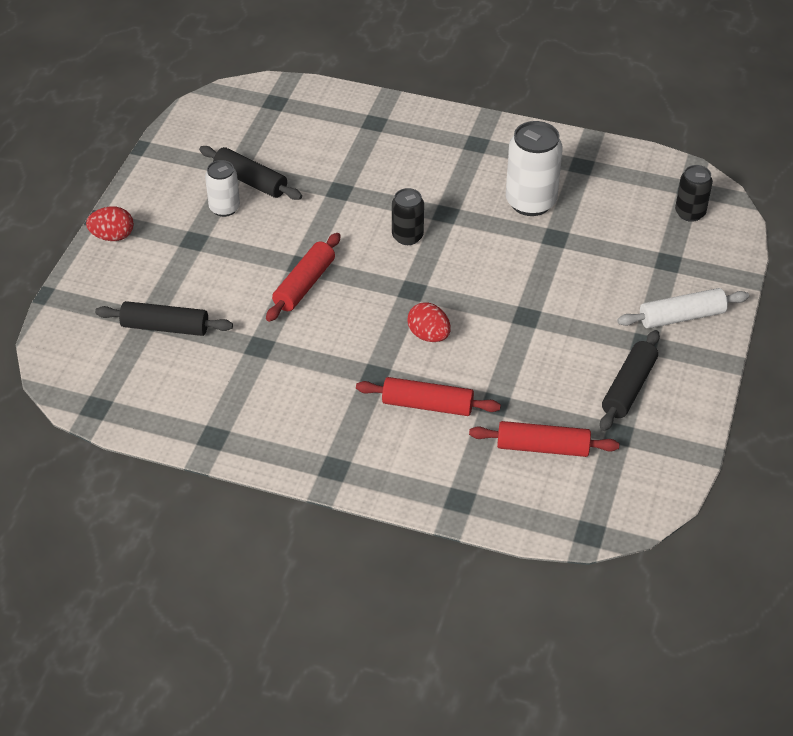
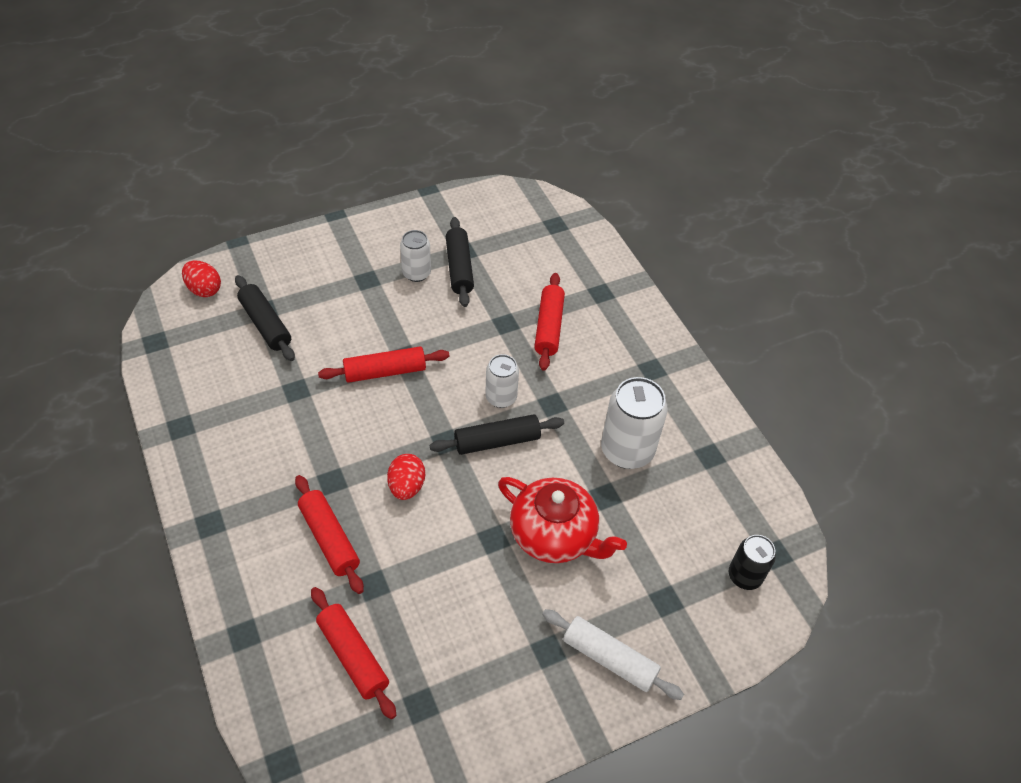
camera: 45 degrees right, 5 degrees up
red egg [86,206,134,241] -> red egg moved to [182,260,221,297]
black can [392,188,424,245] -> white can [485,354,519,408]
black rolling pin [600,330,660,431] -> black rolling pin moved to [430,414,564,455]
none -> red teapot [498,477,627,563]
none -> red rolling pin [534,273,565,371]

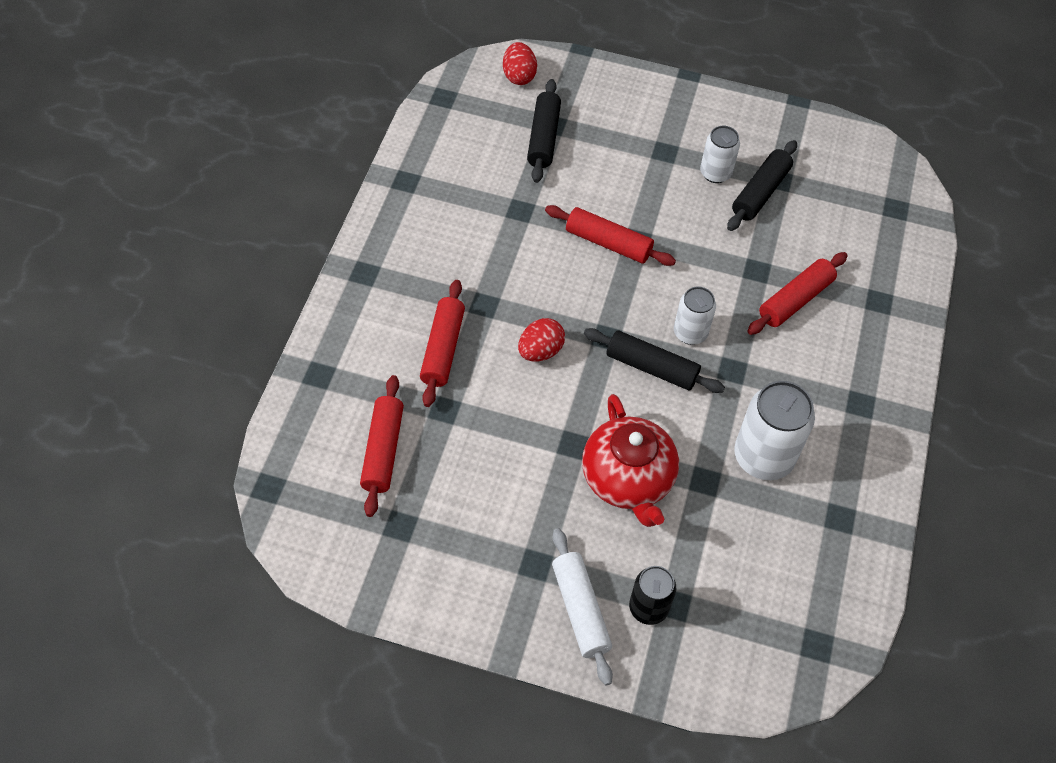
camera: 40 degrees right, 5 degrees up
black can [729,535,776,590] -> black can moved to [629,566,676,625]

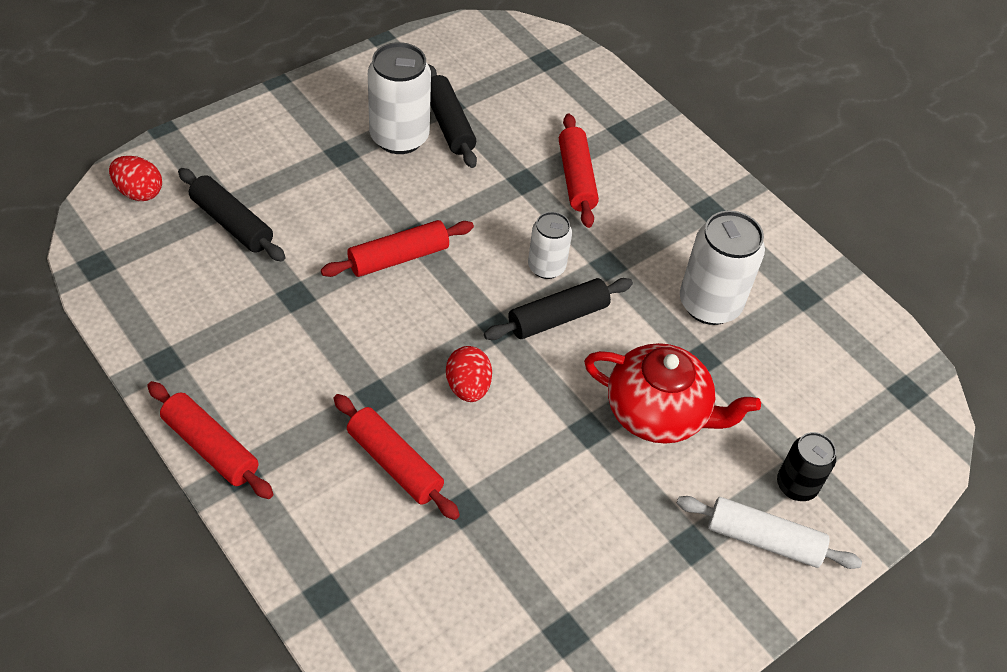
camera: 55 degrees left, 5 degrees down
red rolling pin [360,375,404,517] -> red rolling pin moved to [147,381,274,499]
white can [700,126,740,183] -> white can [368,42,431,154], size x1.67

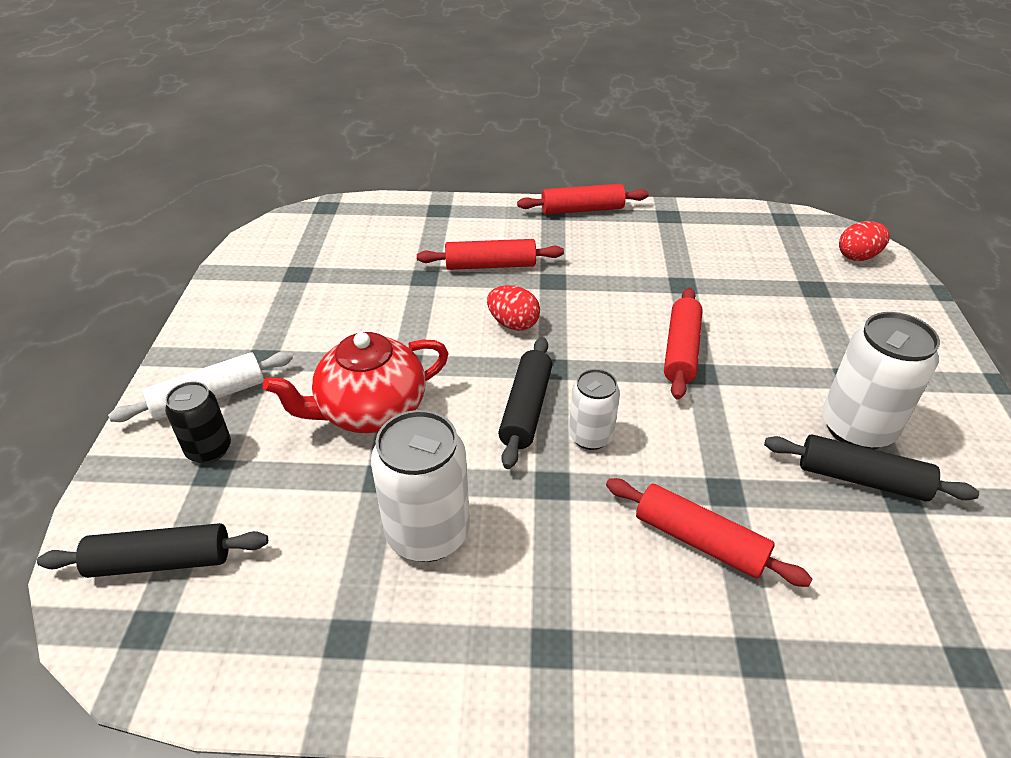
camera: 135 degrees right, 10 degrees down
black rolling pin [178,168,285,262] -> black rolling pin moved to [37,523,268,578]

